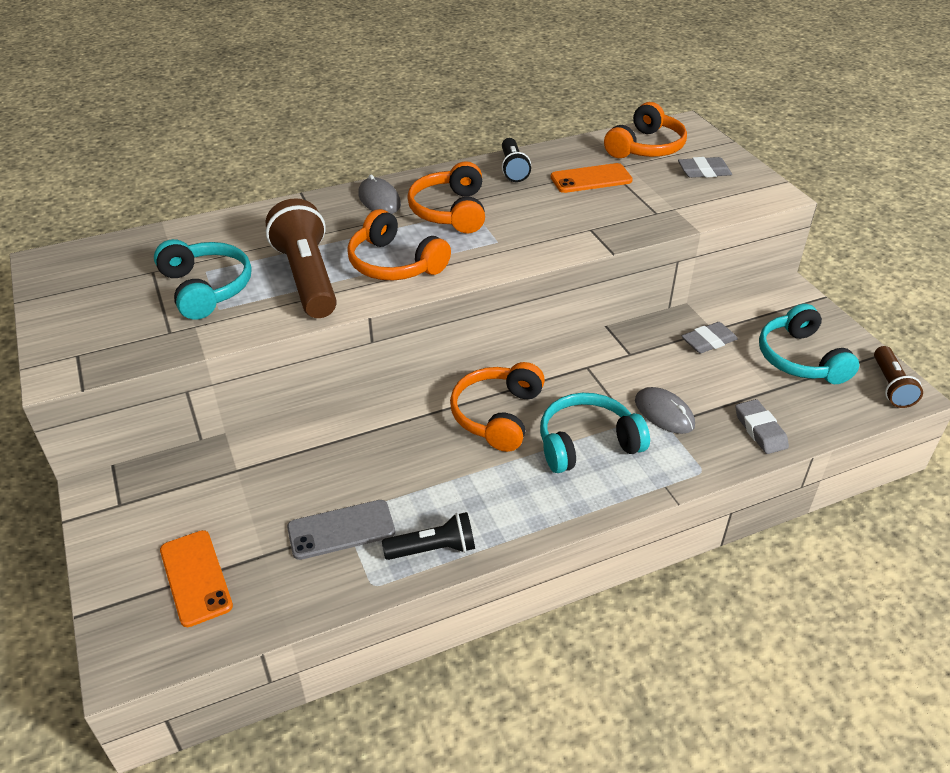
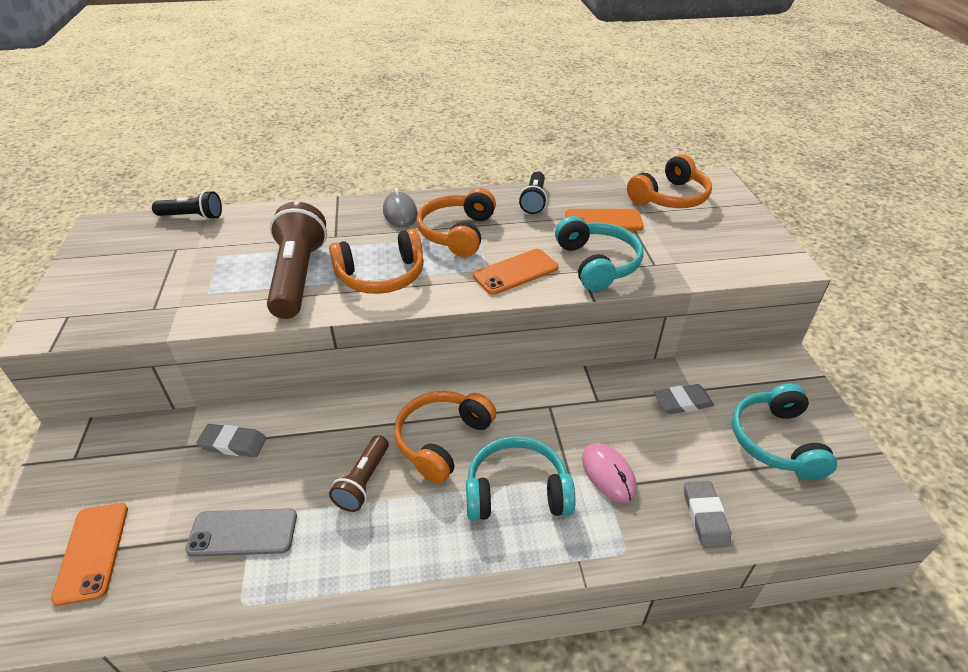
camera: 15 degrees right, 0 degrees up
turquoise headphones [154,239,252,320] -> turquoise headphones moved to [555,216,643,291]
orange headphones [347,209,451,280] -> orange headphones turned 75 degrees counterclockwise [329,229,424,294]
black flashlight [382,512,475,560] -> black flashlight moved to [152,191,222,220]
grey mouse [635,387,695,434] -> pink mouse [582,443,637,503]
grey eraser [678,157,732,178] -> grey eraser moved to [196,424,266,457]
brown flashlight [874,346,923,408] -> brown flashlight moved to [329,435,389,512]
none -> orange phone [473,249,559,295]

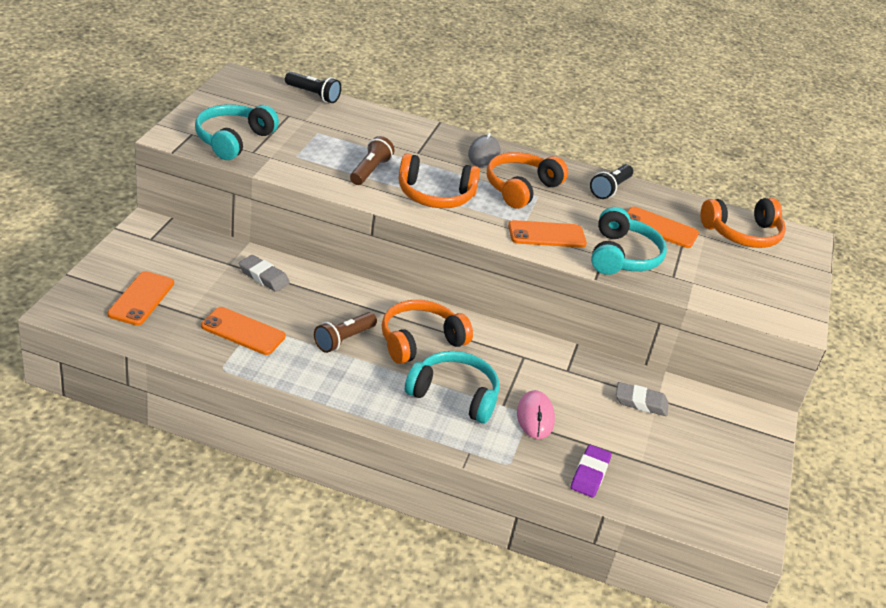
camera: 20 degrees right, 5 degrees down
grey phone [186,508,297,557] -> orange phone [201,307,286,355]
brown flashlight [267,202,327,319] -> brown flashlight [350,136,395,185], size x0.57
grey eraser [684,481,731,548] -> purple eraser [571,445,612,497]
turquoise headphones [732,384,837,480] -> turquoise headphones moved to [195,104,279,160]

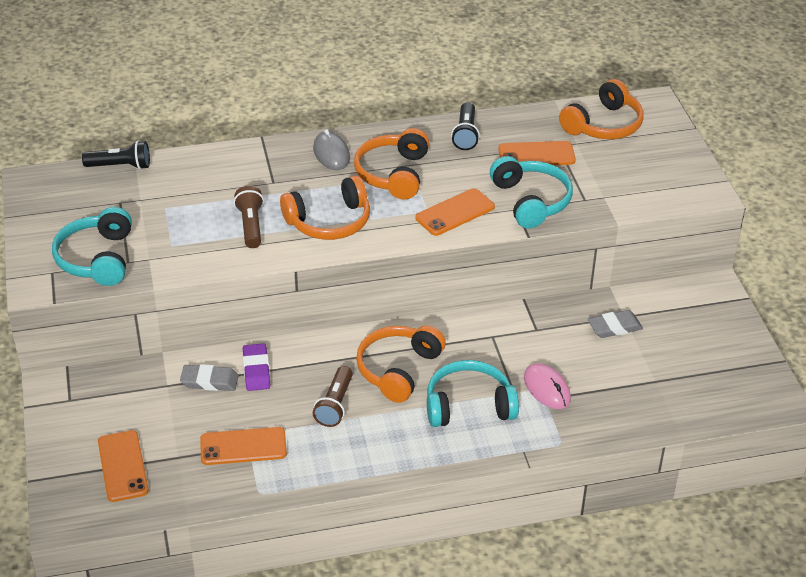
camera: 25 degrees left, 5 degrees up
purple eraser [571,445,612,497] -> purple eraser moved to [243,343,270,391]

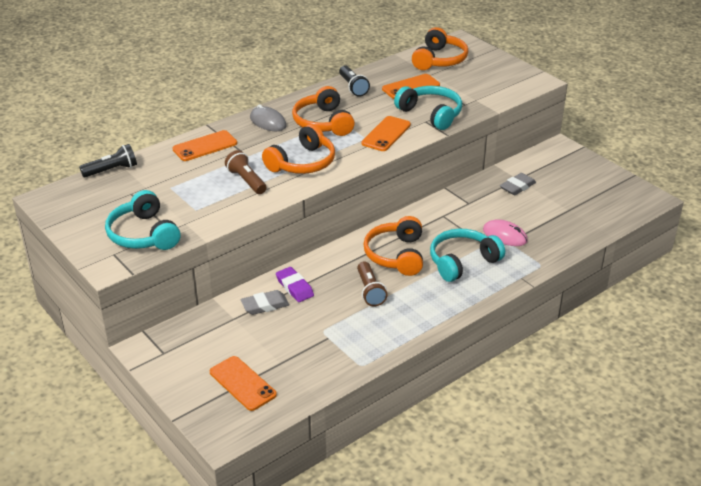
camera: 25 degrees left, 5 degrees down
orange phone [200,427,287,465] -> orange phone moved to [173,130,237,161]

